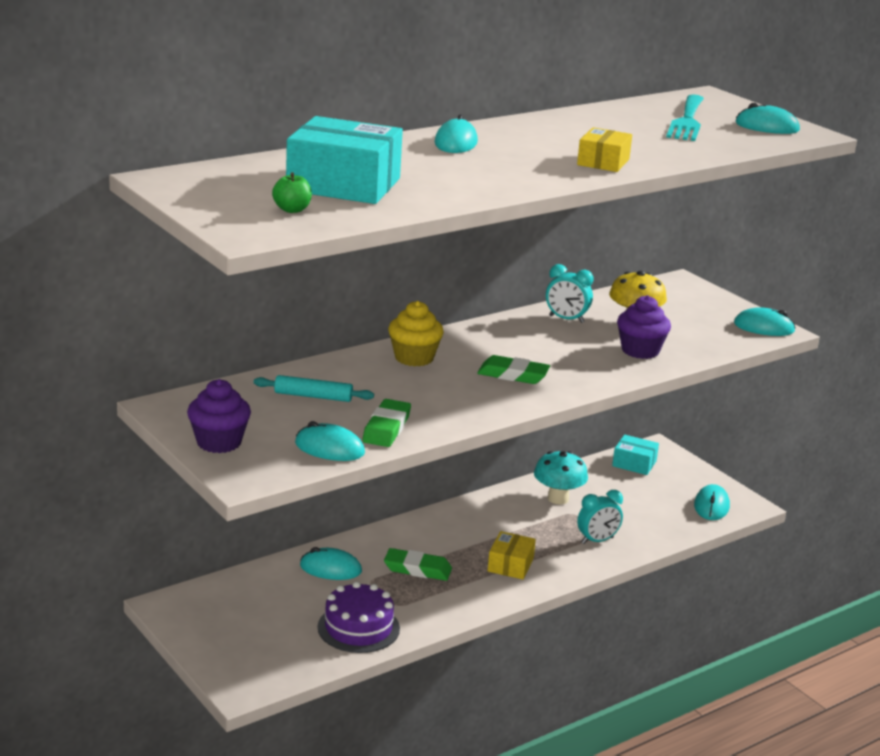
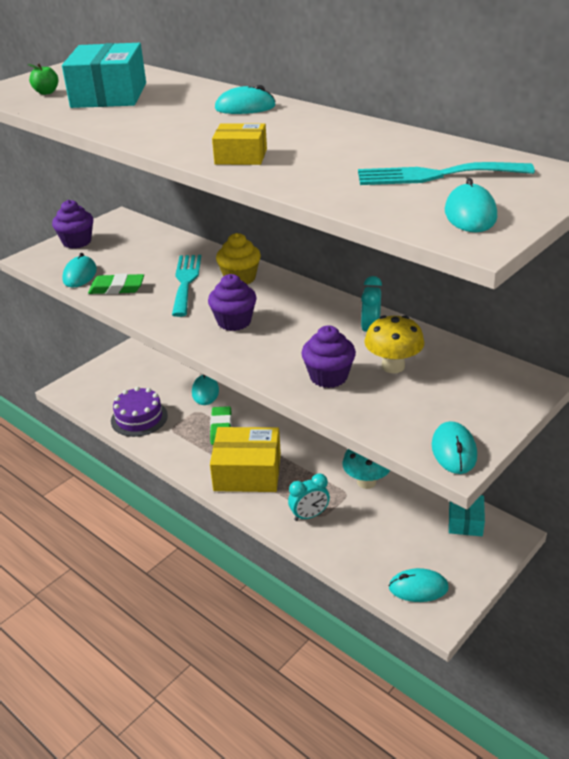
camera: 80 degrees right, 10 degrees up
turquoise rolling pin [254,375,374,402] -> none
green eraser [477,355,550,384] -> purple cupcake [208,274,257,331]
yellow box [488,531,536,579] -> yellow box [210,427,281,492], size x1.86
turquoise clock [577,490,623,544] -> turquoise clock turned 75 degrees counterclockwise [288,474,330,521]
none -> turquoise fork [172,255,201,317]

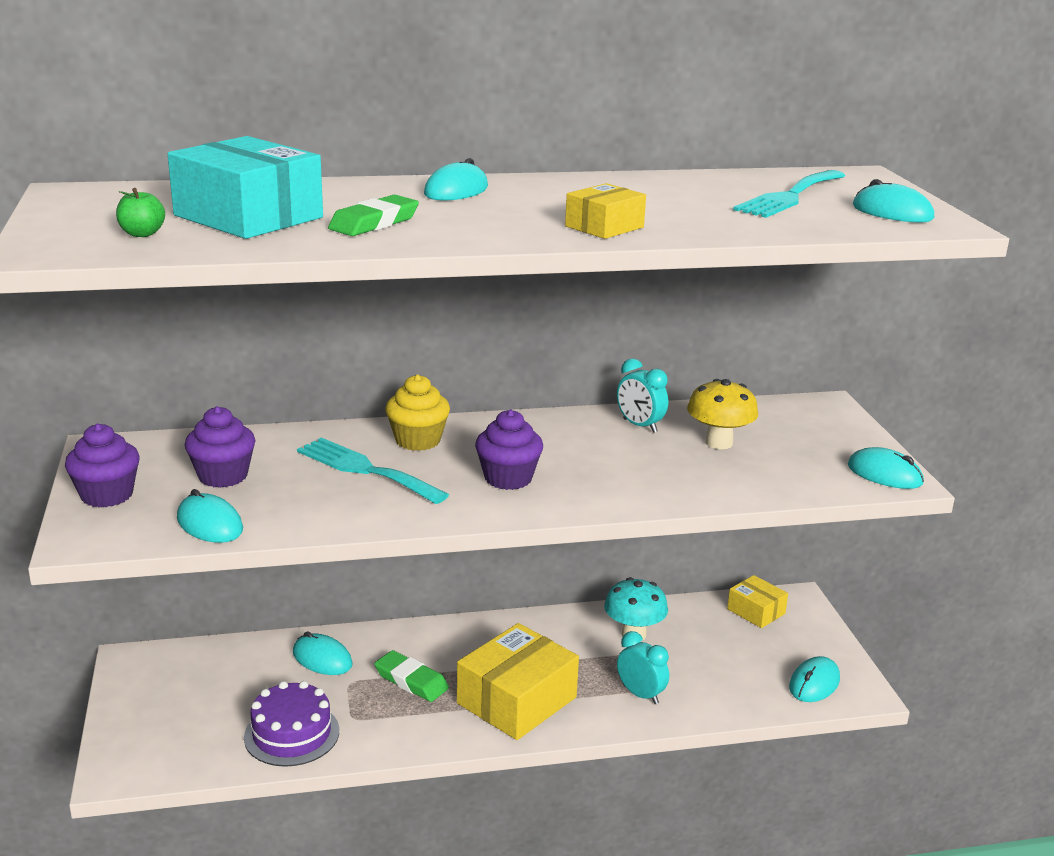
camera: 55 degrees left, 10 degrees down
green eraser [88,273,144,294] -> green eraser moved to [328,194,419,236]
turquoise clock [288,474,330,521] -> turquoise clock turned 60 degrees counterclockwise [617,631,669,704]
purple cupcake [301,325,356,388] -> purple cupcake moved to [185,406,255,488]
turquoise box [449,495,485,536] -> yellow box [727,575,788,628]

